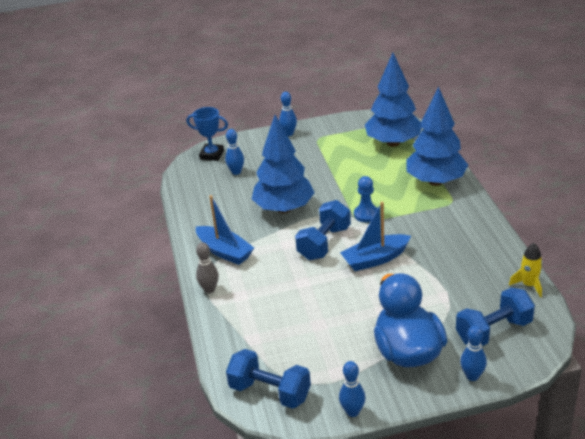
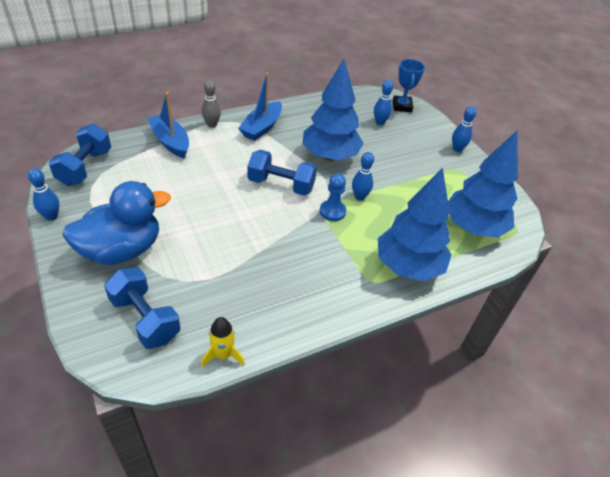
camera: 70 degrees right, 10 degrees up
blue boat [340,202,411,271] -> blue boat moved to [147,92,189,158]
blue bowling pin [460,325,487,381] -> blue bowling pin moved to [352,152,374,201]

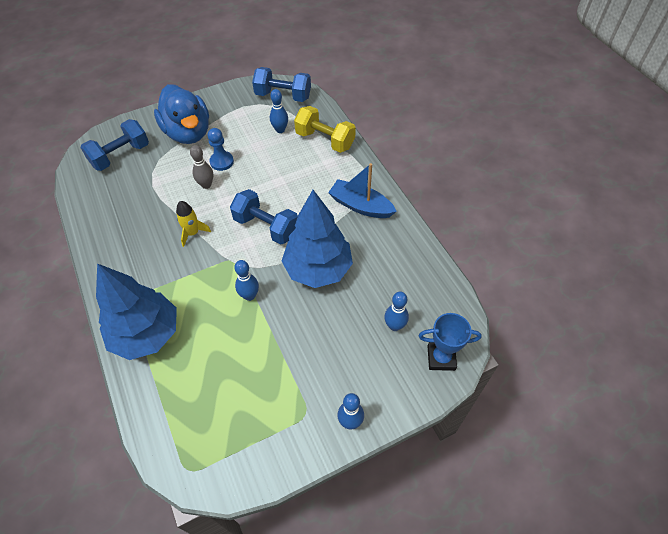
camera: 95 degrees right, 10 degrees up
blue bowling pin [28,168,60,221] -> blue bowling pin moved to [270,89,288,133]
blue boat [147,92,189,158] -> yellow dumbbell [294,106,356,153]
yellow rocket [201,317,245,367] -> yellow rocket moved to [176,201,211,247]
grey bowling pin [202,80,221,128] -> grey bowling pin moved to [190,145,213,189]
blue dumbbell [248,150,317,196] -> blue dumbbell turned 75 degrees counterclockwise [230,189,298,245]
blue pawn [320,173,346,221] -> blue pawn moved to [208,128,234,171]
blue tree [448,131,518,237] -> none

